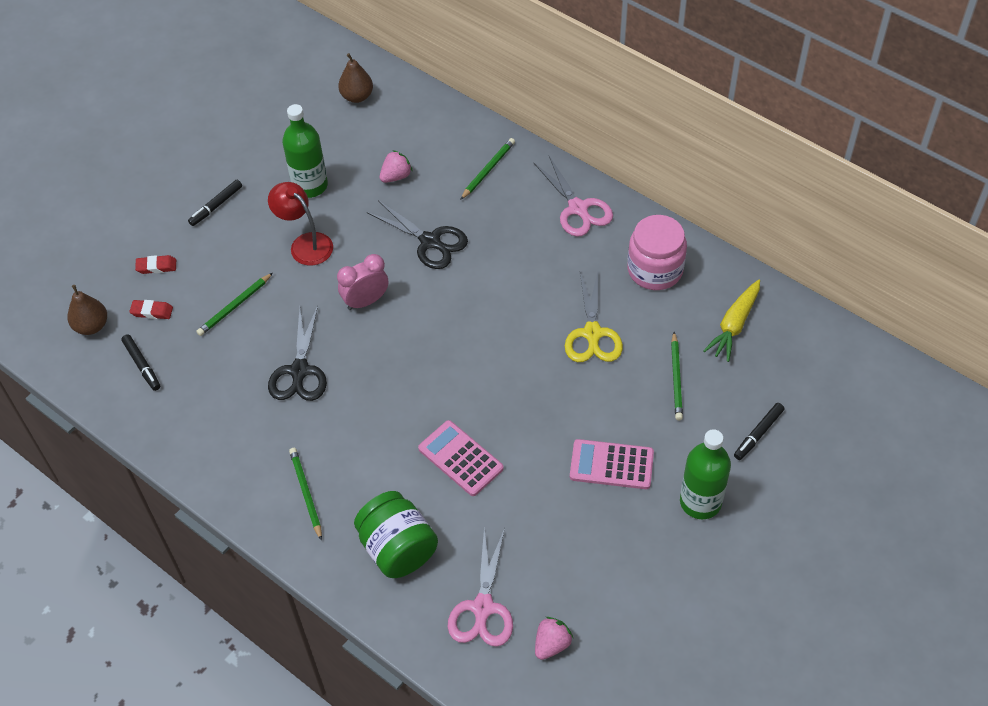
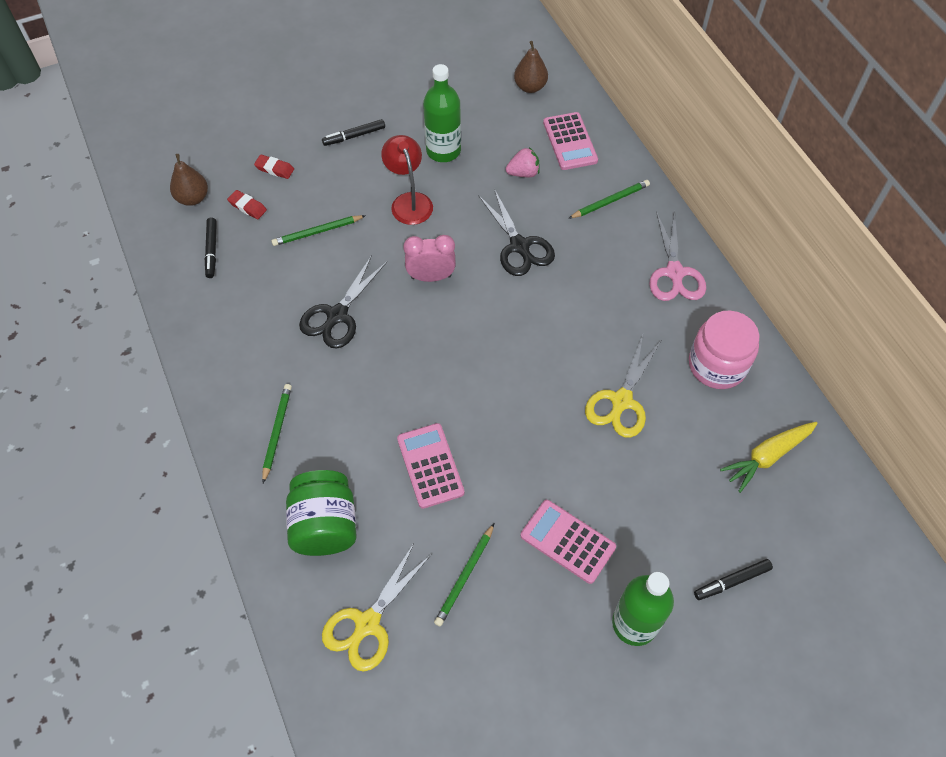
camera: 25 degrees right, 5 degrees up
pink scissors [448,528,513,647] -> yellow scissors [322,543,432,672]
pink strawberry [535,617,573,660] -> none
green pencil [671,332,683,420] -> green pencil moved to [434,524,494,626]
none -> pink calculator [543,112,598,170]

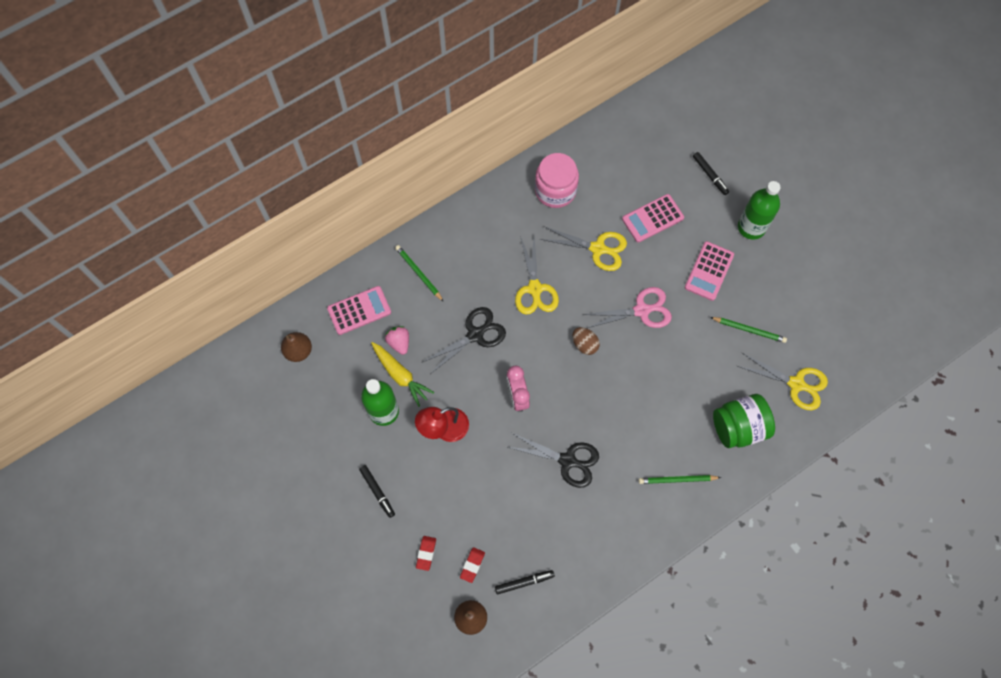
camera: 100 degrees left, 10 degrees up
green pencil [271,215,366,246] -> none
pink calculator [397,423,465,509] -> pink calculator moved to [622,194,684,243]
pink scissors [649,210,706,301] -> pink scissors moved to [582,287,672,328]
yellow carrot [720,422,818,493] -> yellow carrot moved to [371,342,435,407]
none -> yellow scissors [515,236,559,315]
none -> brown egg [573,327,600,355]

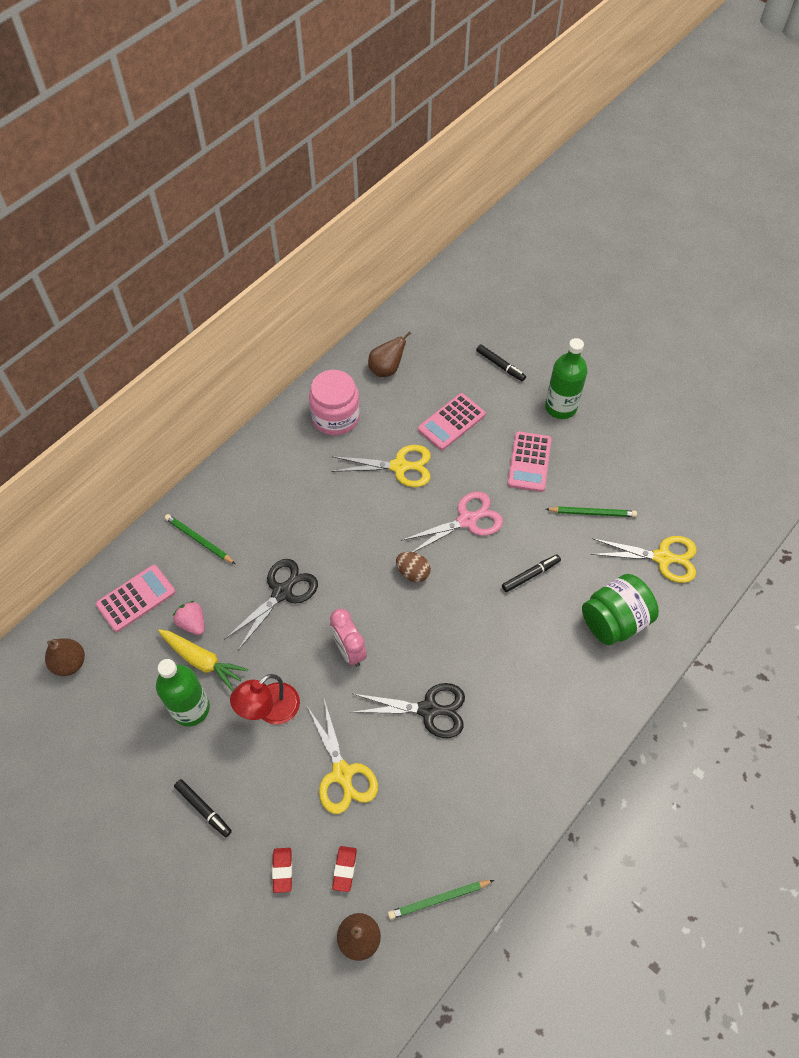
camera: 15 degrees left, 10 degrees down
black marker [495,570,555,594] -> black marker moved to [502,554,561,592]
yellow scissors [515,236,559,315] -> yellow scissors moved to [307,699,378,814]
green pencil [639,475,721,484] -> green pencil moved to [388,880,494,919]
none -> brown pear [368,331,411,377]

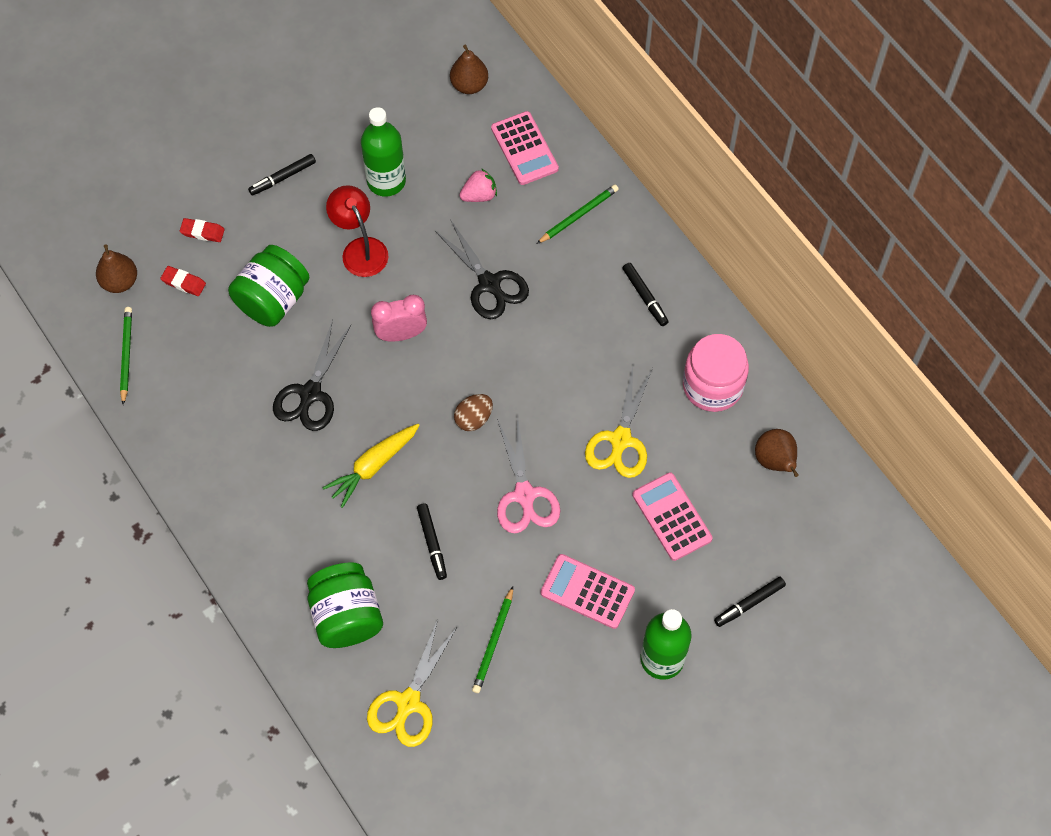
camera: 105 degrees right, 5 degrees up
yellow carrot [158,629,248,691] -> yellow carrot moved to [322,424,420,508]
yellow scissors [307,699,378,814] -> green jar [228,245,310,327]
none -> black marker [623,263,669,326]

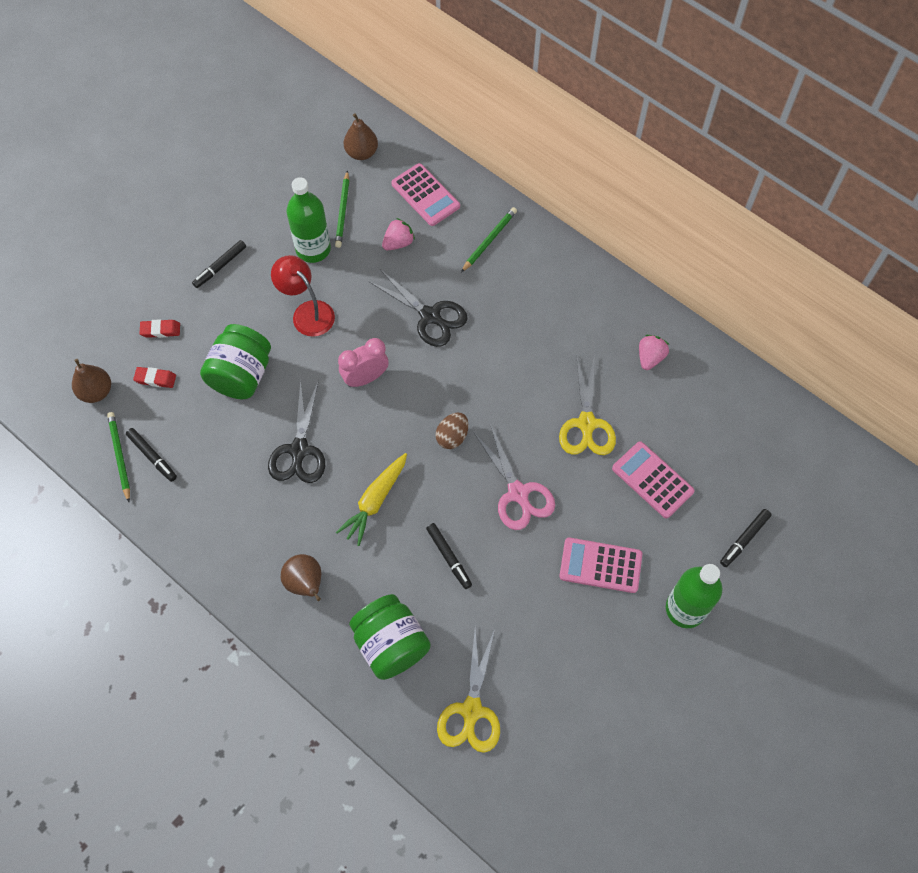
camera: 15 degrees left, 0 degrees up
green pencil [472,586,513,693] -> green pencil moved to [335,170,349,248]
black marker [623,263,669,326] -> black marker moved to [126,428,177,482]
pink jar [683,334,749,412] -> pink strawberry [639,335,669,370]
brown pear [755,429,799,477] -> brown pear moved to [281,554,321,601]

